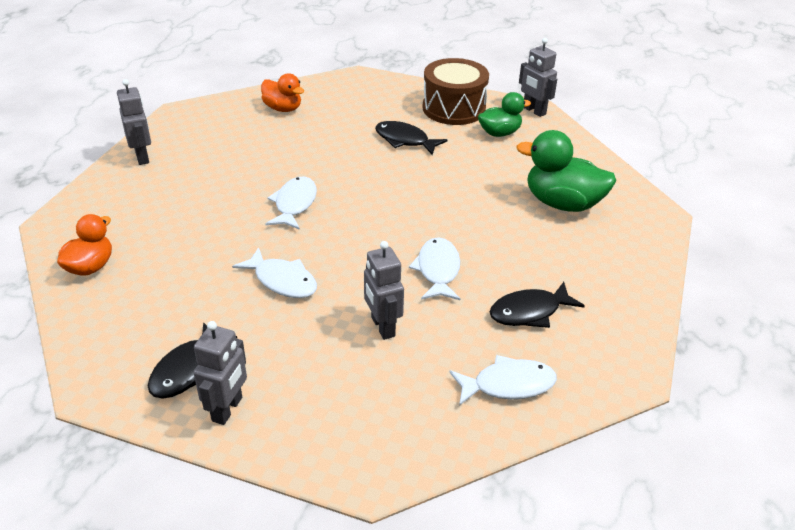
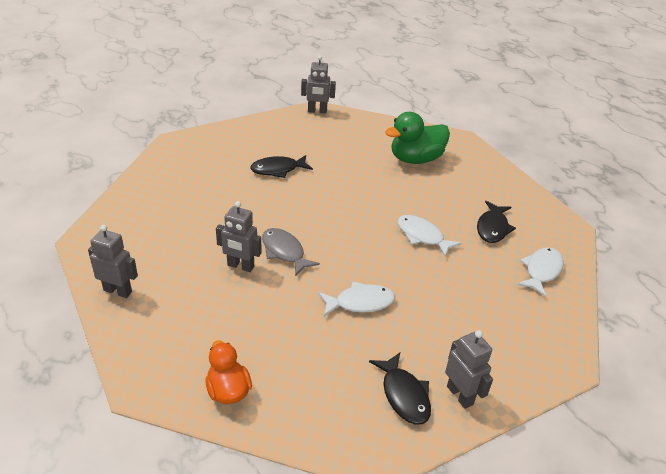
camera: 50 degrees left, 0 degrees up
orange duck [261,74,304,112] -> none
white fish [265,177,317,230] -> grey fish [262,228,320,277]
grey robot [364,241,404,340] -> grey robot moved to [216,201,262,272]
brown drum [422,58,489,125] -> none
green duck [478,92,531,137] -> none

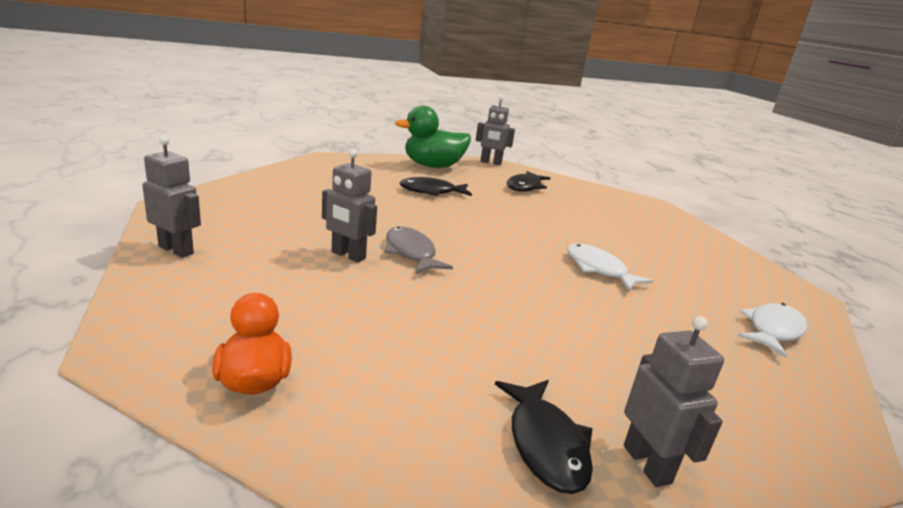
camera: 10 degrees right, 15 degrees down
white fish [318,282,395,316] -> none
green duck [385,112,450,164] -> green duck moved to [395,106,471,168]
black fish [477,201,516,243] -> black fish moved to [507,171,550,192]

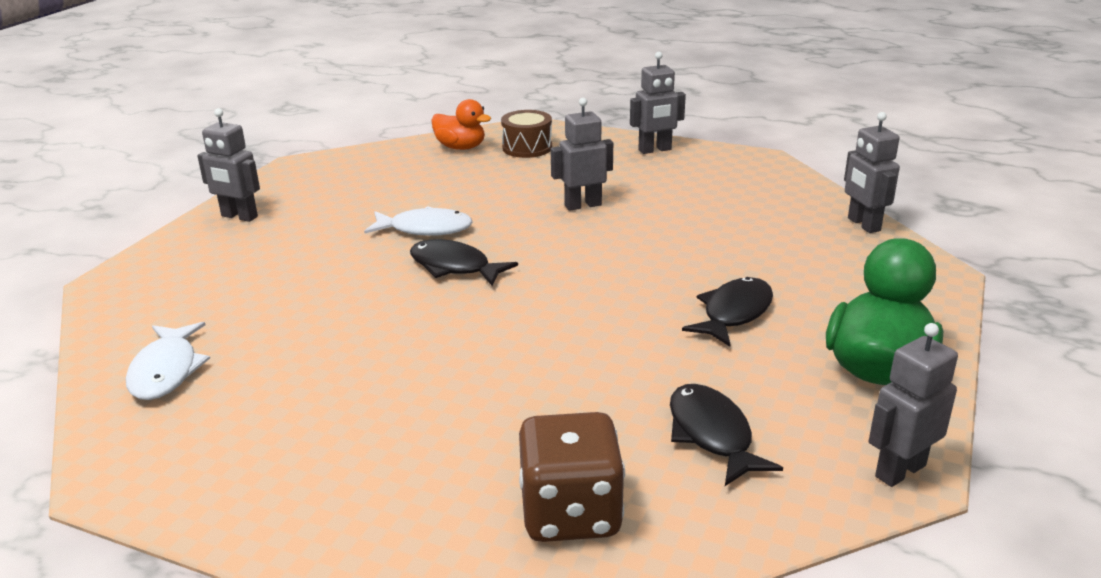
camera: 135 degrees right, 5 degrees up
grey fish [384,227,453,274] -> none
black fish [495,380,593,494] -> black fish moved to [410,239,518,286]
white fish [567,244,653,291] -> white fish moved to [364,206,472,236]
none -> brown drum [501,110,552,158]
none -> brown dice [519,412,625,542]
none -> grey robot [844,112,900,233]

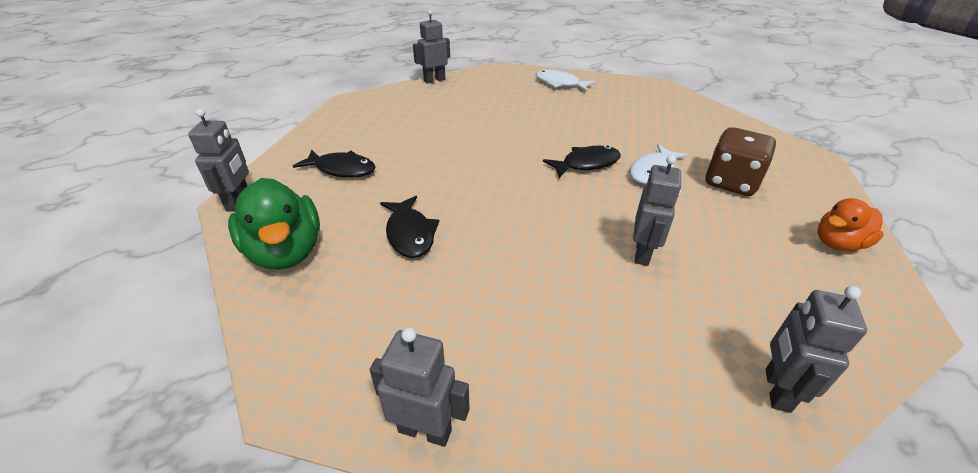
camera: 125 degrees right, 10 degrees up
grey robot [197,108,260,222] -> grey robot moved to [413,10,450,84]
brown drum [501,110,552,158] -> none
brown dice [519,412,625,542] -> brown dice moved to [705,127,776,196]

